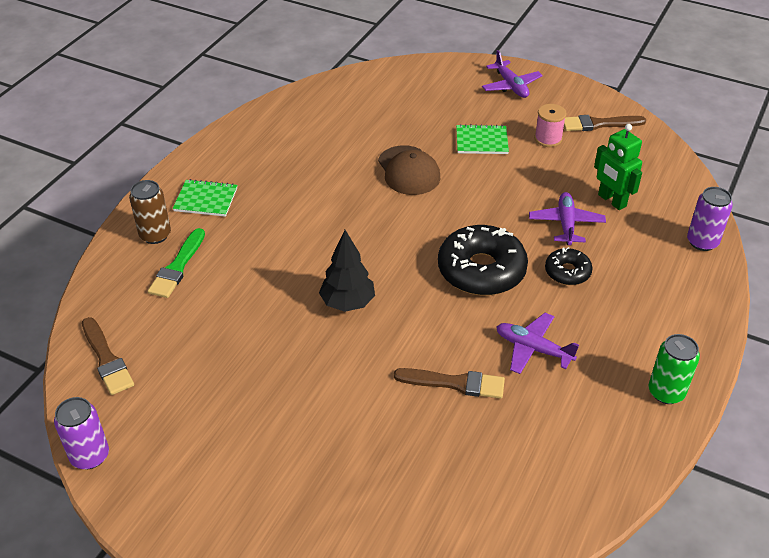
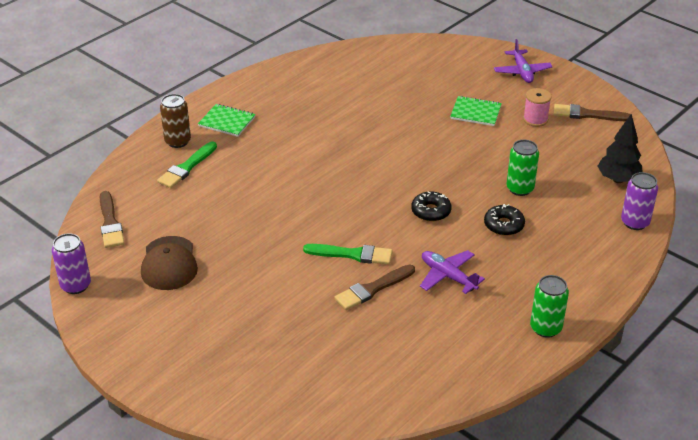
camera: 15 degrees right, 5 degrees down
black tree [319,230,375,312] -> black tree moved to [597,114,643,183]
brown cap [378,145,440,195] -> brown cap moved to [141,236,198,290]
brown brush [394,368,505,399] -> brown brush turned 120 degrees clockwise [334,264,415,310]
black donut [438,225,528,295] -> black donut [411,191,452,222], size x0.52
purple plane [529,192,606,245] -> green can [506,140,539,196]
green robot [594,124,642,210] -> none
none -> green brush [303,244,393,265]

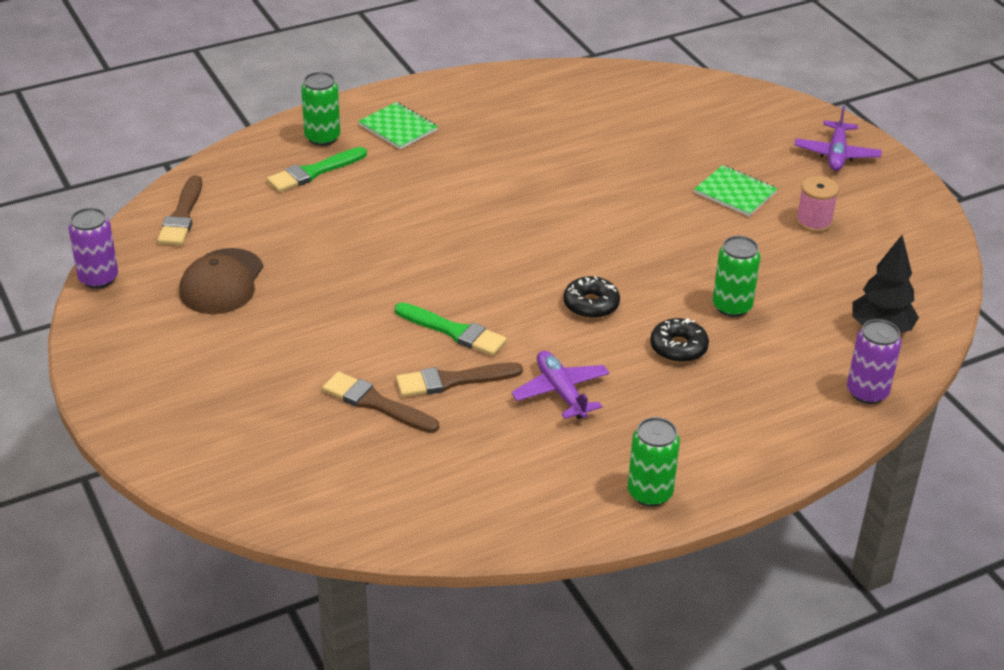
camera: 20 degrees right, 0 degrees up
brown can [160,94,191,148] -> green can [301,72,340,146]
brown brush [554,104,630,121] -> brown brush moved to [322,371,439,433]

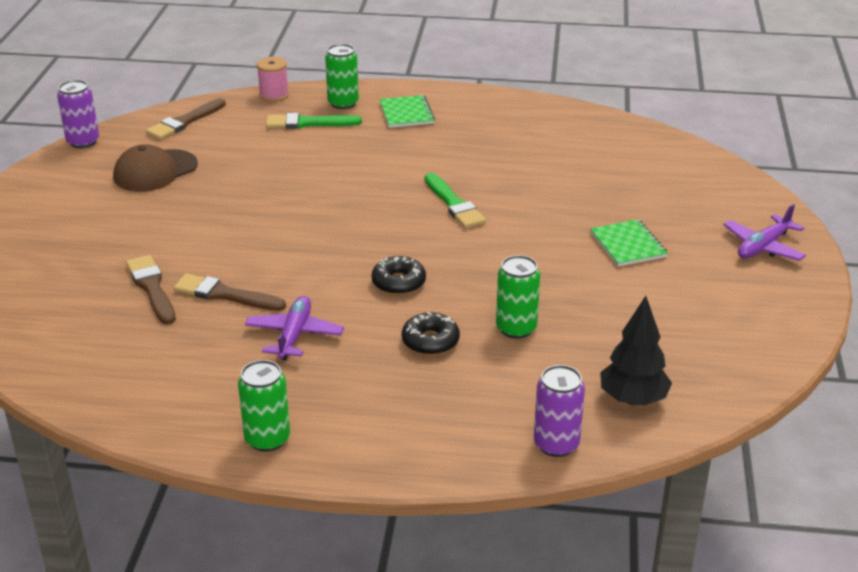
camera: 35 degrees right, 5 degrees down
green brush [395,302,507,356] -> green brush moved to [425,173,486,228]
pink spool [796,176,839,232] -> pink spool moved to [257,57,289,102]

